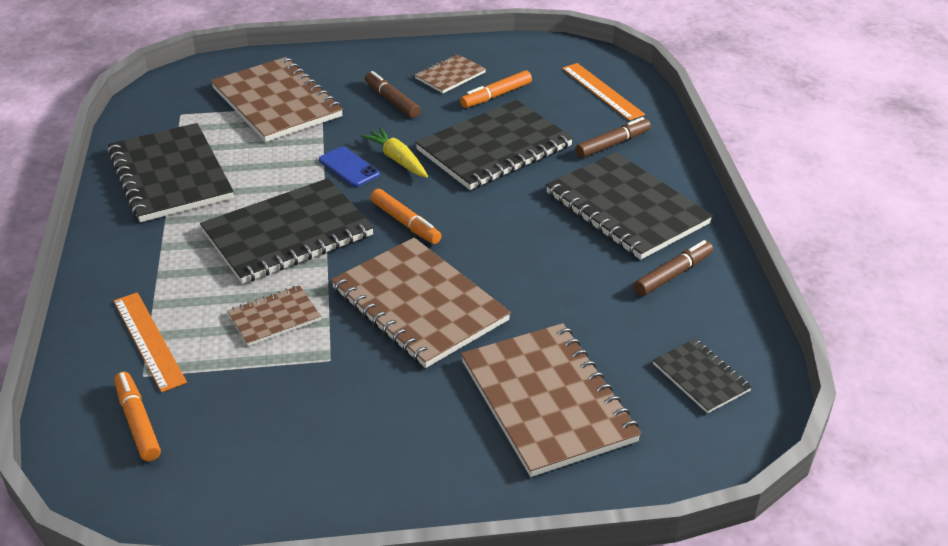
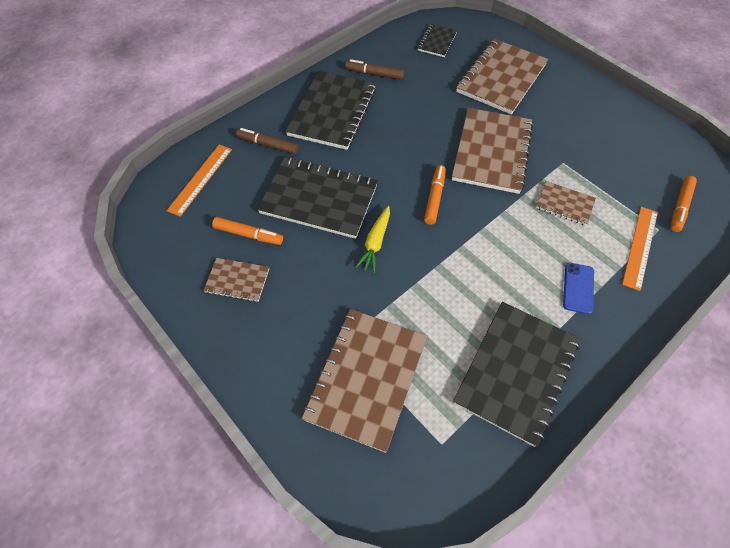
camera: 125 degrees left, 20 degrees up
black notebook [200,178,374,284] -> none
blue phone [319,147,380,187] -> blue phone moved to [563,263,594,314]
brown marker [365,71,420,118] -> none

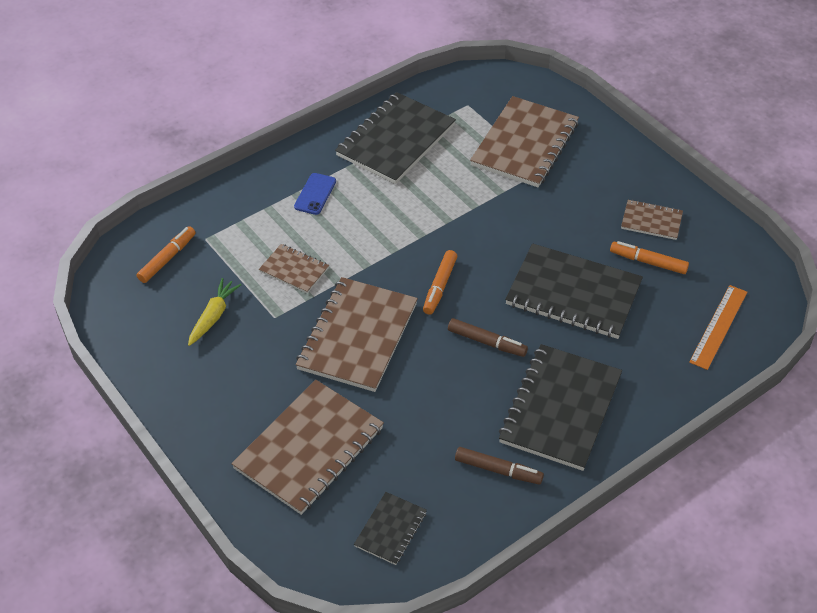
camera: 175 degrees left, 10 degrees down
brown marker [236,128,299,154] -> brown marker moved to [448,318,528,357]
yellow carrot [355,206,390,273] -> yellow carrot moved to [188,278,241,346]
orange ruler [622,207,658,291] -> none

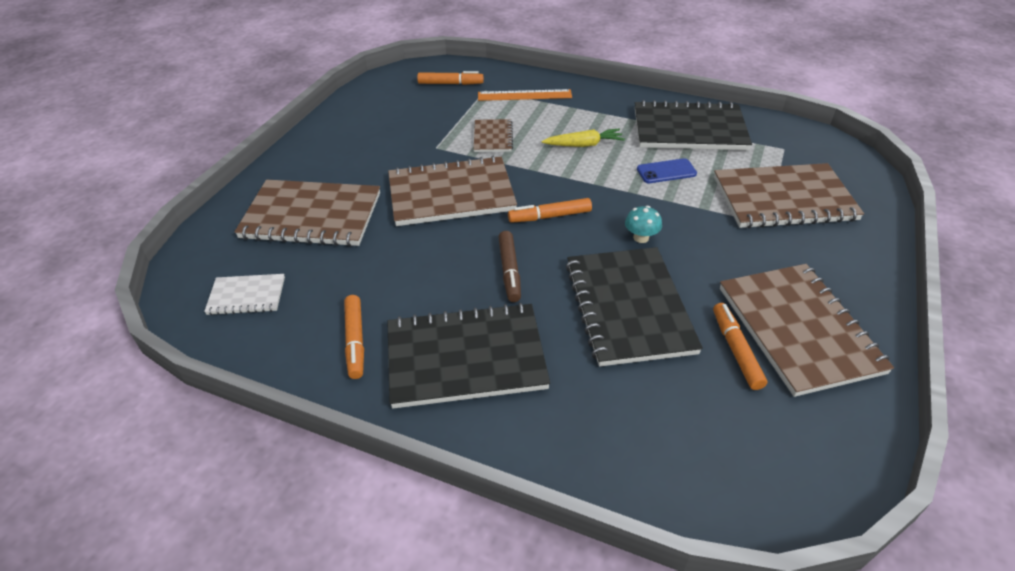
camera: 60 degrees right, 5 degrees down
yellow carrot [188,278,241,346] -> yellow carrot moved to [542,129,625,147]
blue phone [294,173,336,215] -> blue phone moved to [637,158,697,183]
black notebook [354,492,427,565] -> white notebook [204,274,285,315]
brown marker [455,447,544,484] -> orange marker [344,295,364,379]
brown notebook [621,199,683,240] -> brown notebook [720,264,894,397], size x2.00
orange ruler [689,285,747,370] -> orange ruler moved to [478,89,572,101]
none -> turquoise mushroom [625,206,662,243]

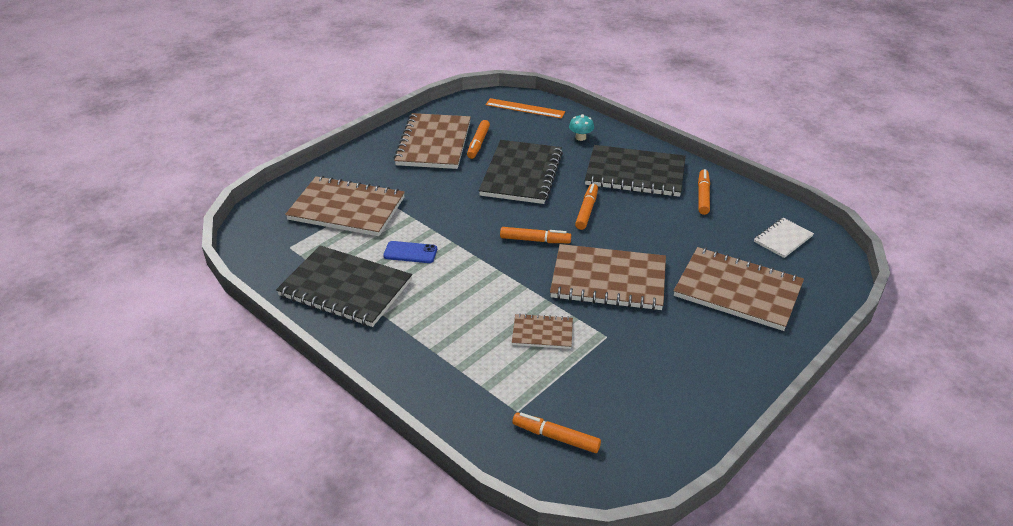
camera: 160 degrees left, 5 degrees down
white notebook [204,274,285,315] -> white notebook turned 60 degrees counterclockwise [754,218,814,258]
brown notebook [474,119,513,152] -> brown notebook turned 75 degrees clockwise [512,314,573,349]
orange ruler [478,89,572,101] -> orange ruler moved to [486,98,565,119]
brown marker [498,231,521,302] -> orange marker [575,183,598,230]
yellow carrot [542,129,625,147] -> none
turquoise mushroom [625,206,662,243] -> turquoise mushroom moved to [569,114,594,141]

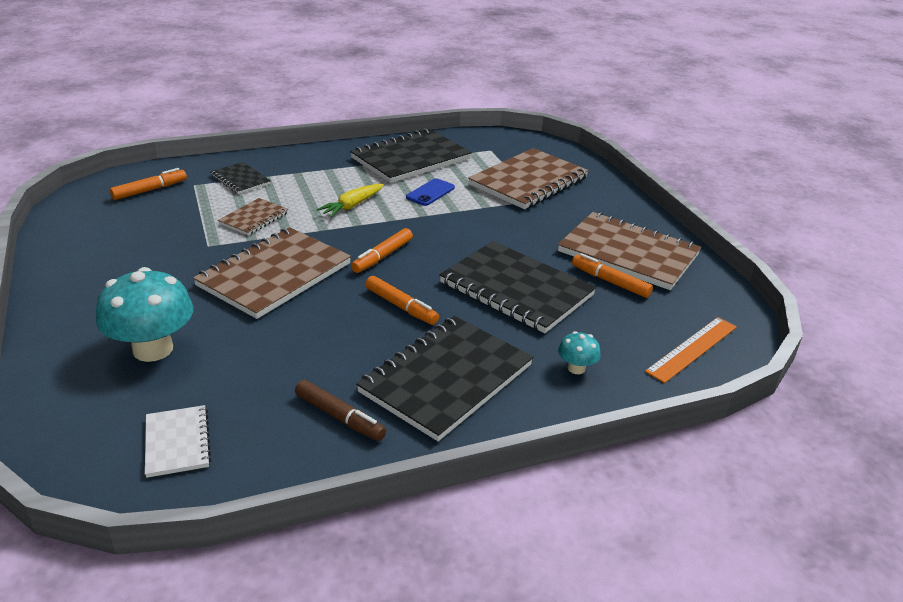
camera: 115 degrees right, 5 degrees down
brown notebook [674,247,804,331] -> turquoise mushroom [96,267,193,362]
orange marker [698,169,710,215] -> brown marker [295,380,386,441]
none -> black notebook [210,162,271,194]
none -> yellow carrot [316,184,384,217]

